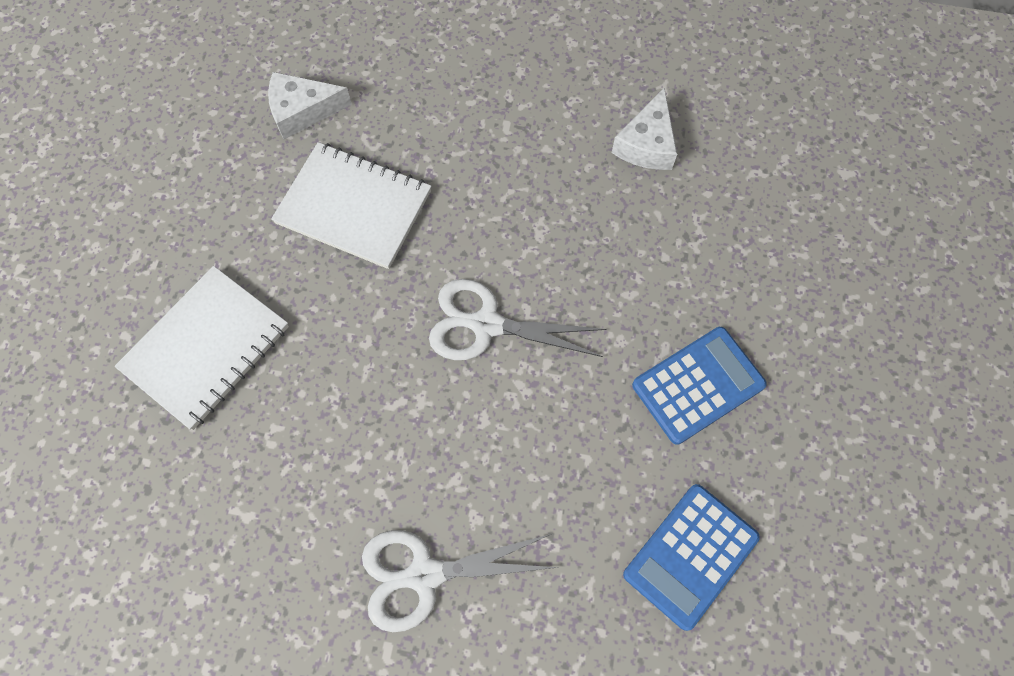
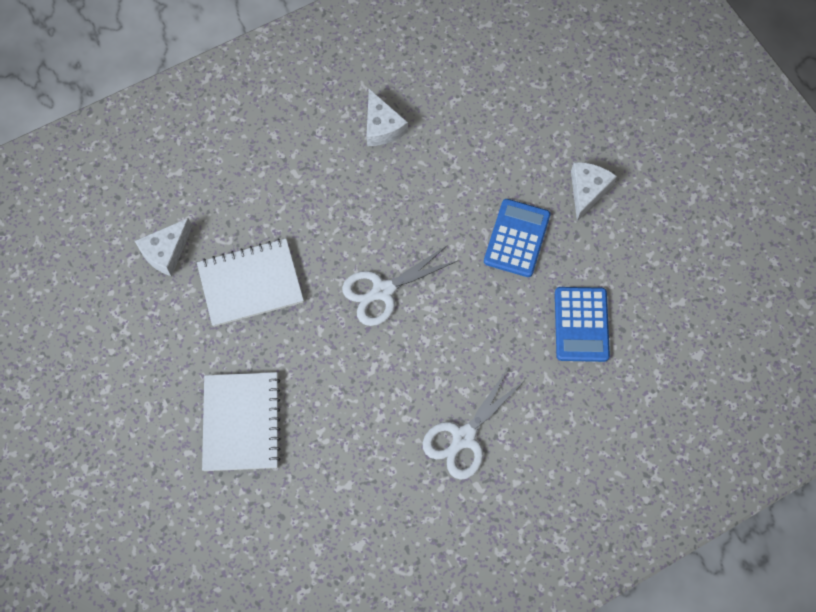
camera: 40 degrees left, 0 degrees up
none -> white cheese [571,162,617,221]

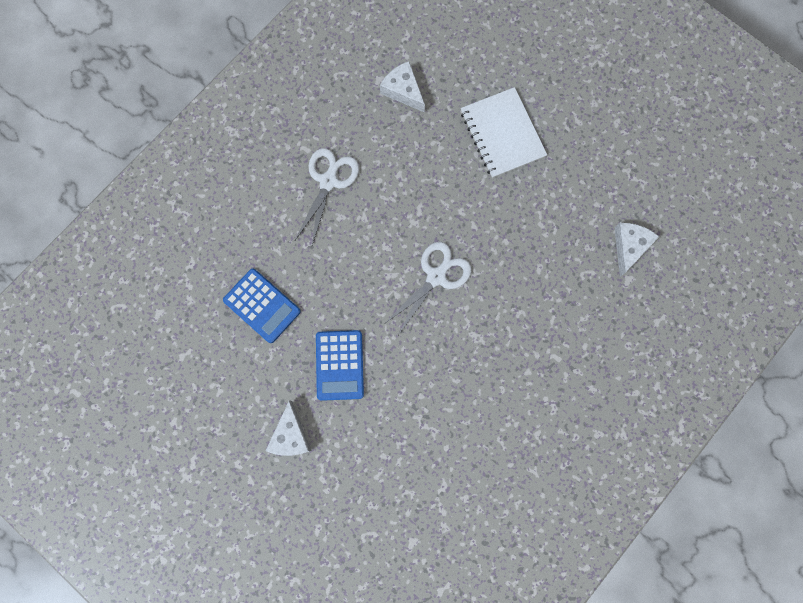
camera: 160 degrees right, 10 degrees up
white notebook [197,239,304,327] -> none
white cheese [367,89,408,146] -> white cheese moved to [380,61,425,112]
blue calculator [555,287,610,362] -> blue calculator turned 150 degrees clockwise [223,268,301,343]

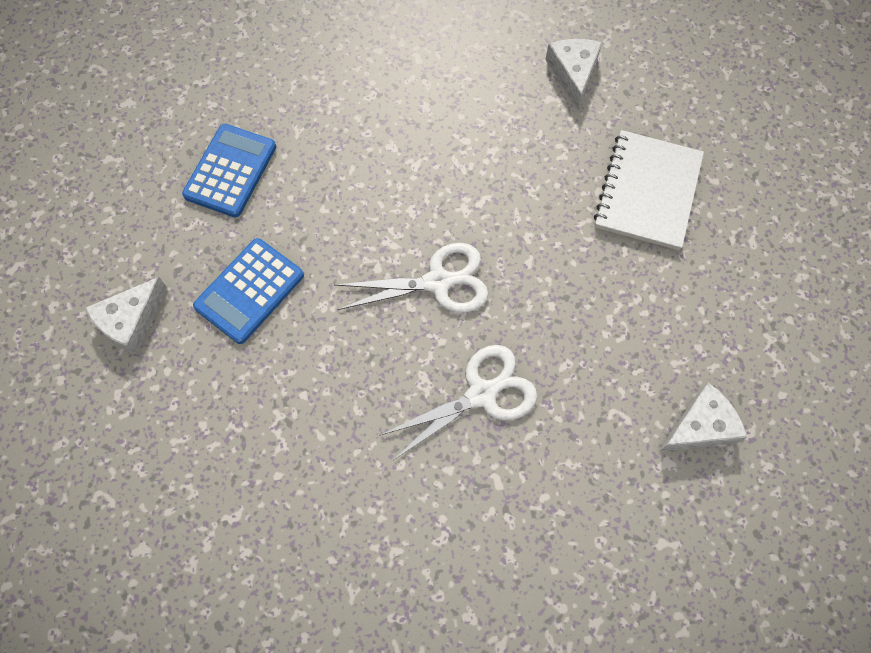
camera: 40 degrees right, 10 degrees down
blue calculator [223,268,301,343] -> blue calculator turned 150 degrees counterclockwise [182,124,276,217]
white scissors [295,148,359,245] -> white scissors moved to [379,345,537,460]

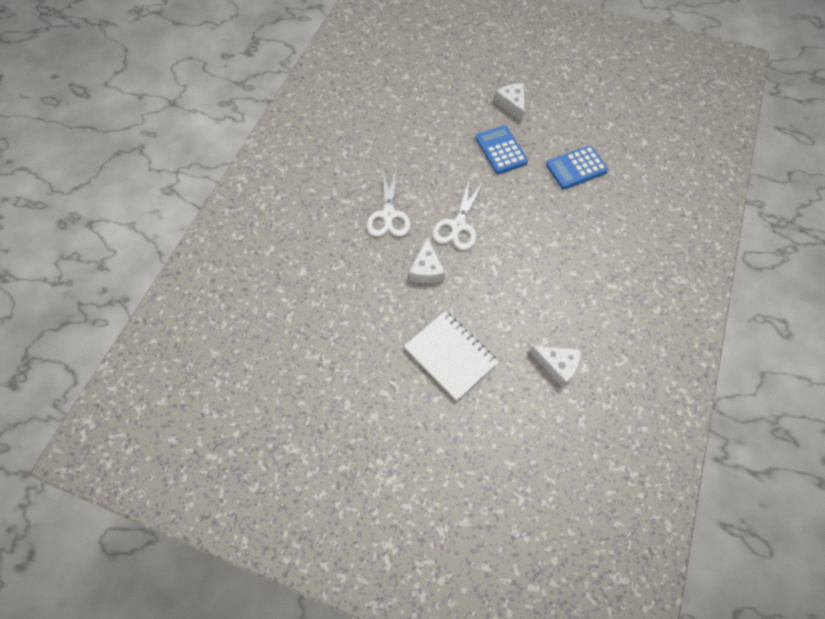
camera: 120 degrees right, 5 degrees down
blue calculator [182,124,276,217] -> blue calculator turned 105 degrees clockwise [546,146,608,189]
white cheese [659,383,747,451] -> white cheese moved to [409,237,445,283]

